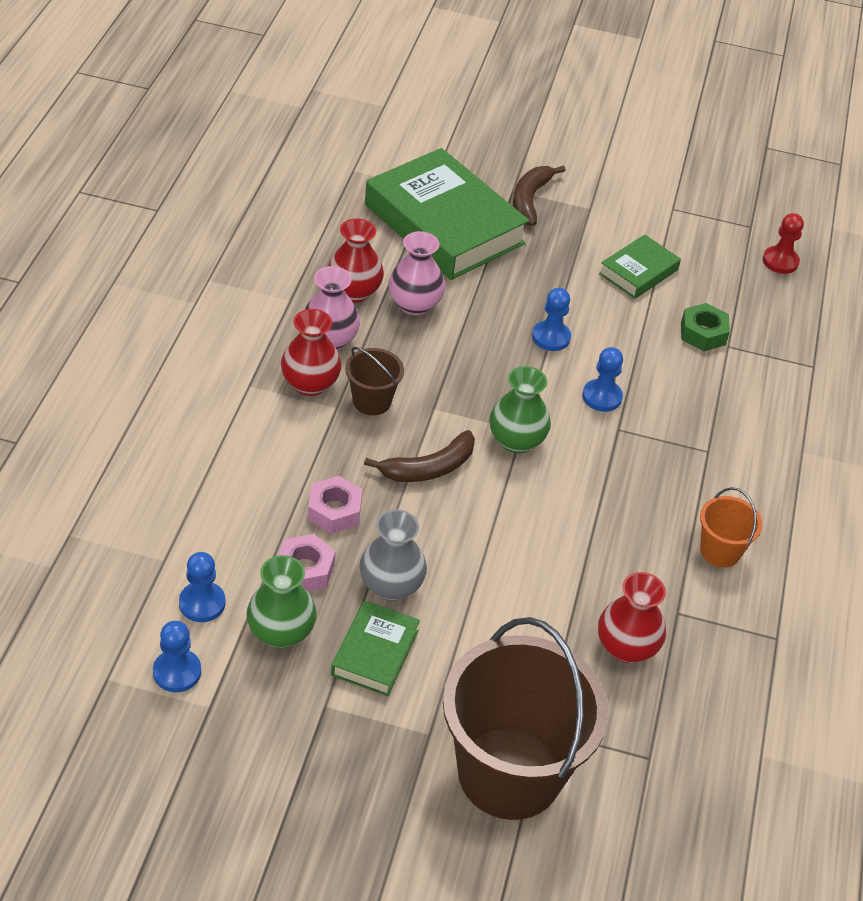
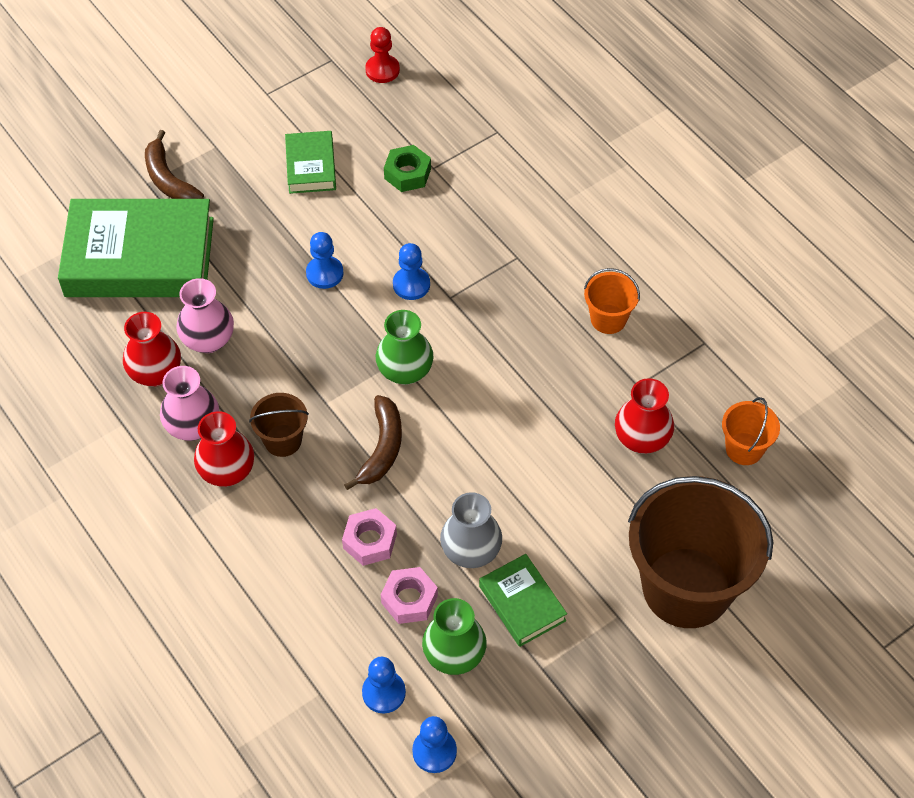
camera: 45 degrees left, 10 degrees up
none -> orange bucket [722,397,780,465]

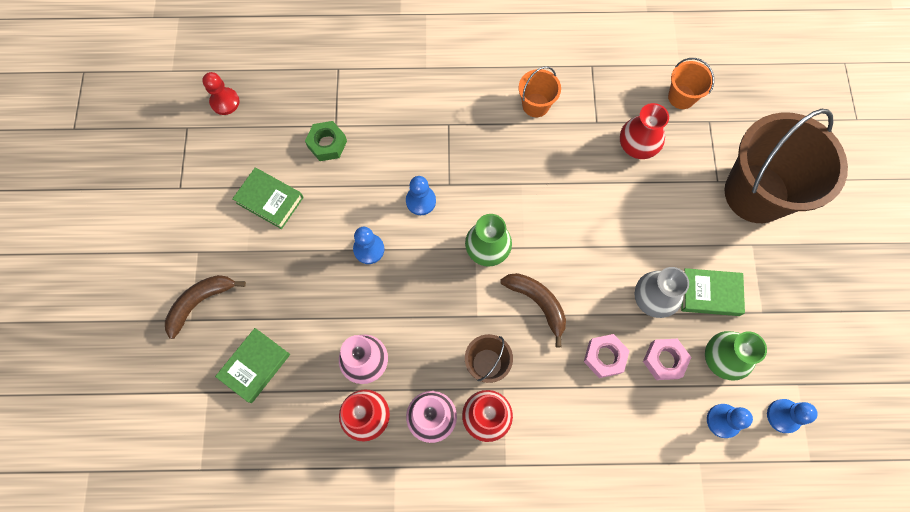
camera: 55 degrees left, 15 degrees up
green book [58,199,214,297] -> green book [215,328,290,403], size x0.49
brown banana [145,130,204,199] -> brown banana turned 135 degrees clockwise [165,275,246,339]

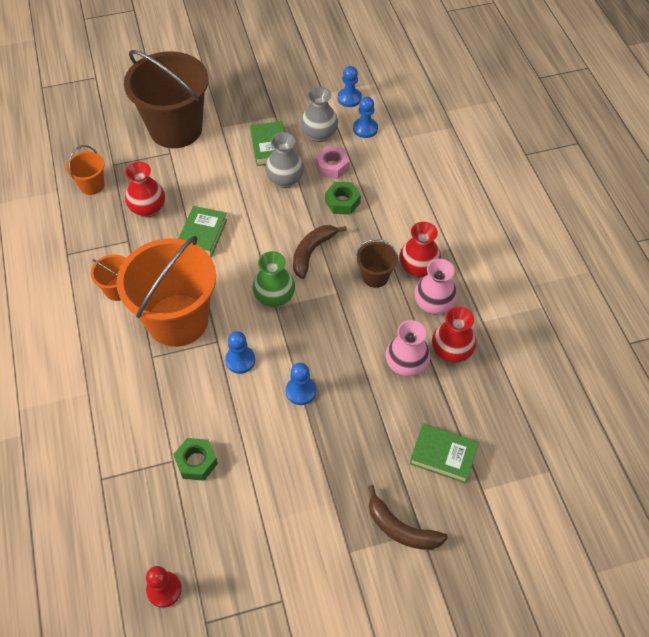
camera: 105 degrees left, 15 degrees down
green book [232,167,304,229] -> green book moved to [178,206,227,258]
pink nut [584,334,630,378] -> green nut [325,182,361,215]
green vase [705,331,767,380] -> grey vase [301,87,338,142]
none -> orange bucket [116,236,216,347]

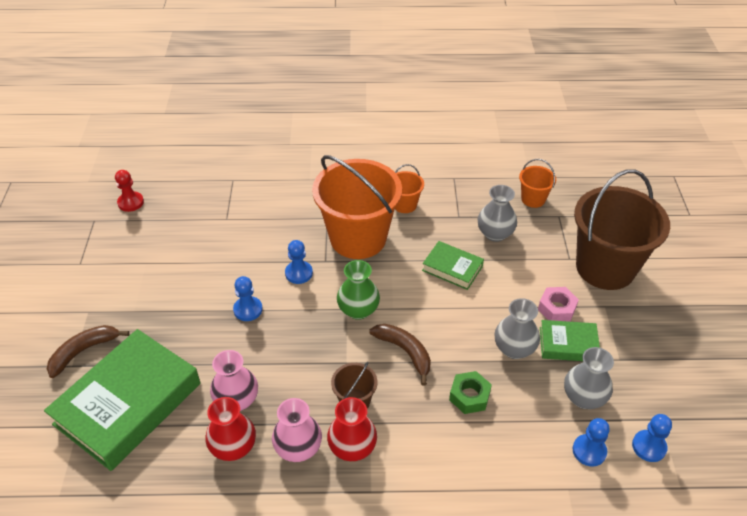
camera: 105 degrees right, 10 degrees down
red vase [125,162,165,218] -> grey vase [478,185,517,242]
green nut [173,438,218,481] -> none
pink nut [315,146,350,179] -> pink nut moved to [538,287,579,322]
green book [410,423,479,484] -> green book [44,329,201,471], size x2.06

